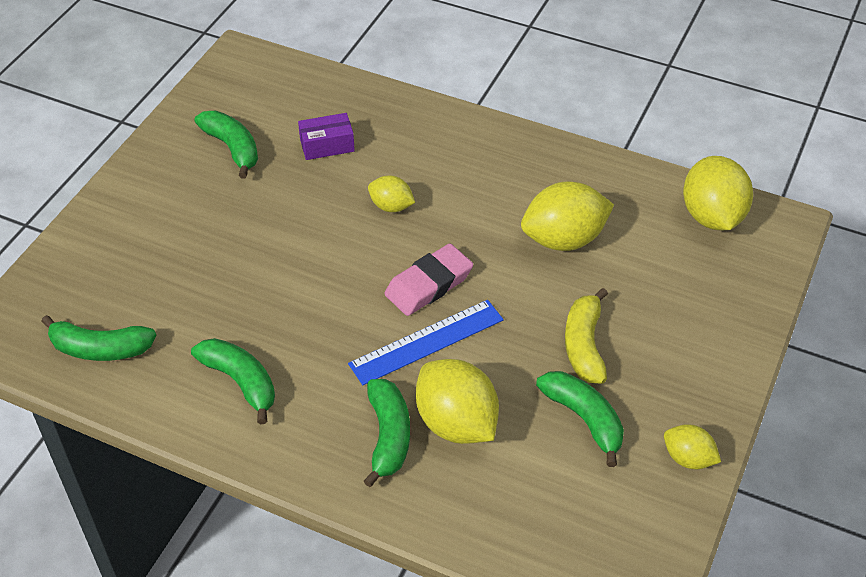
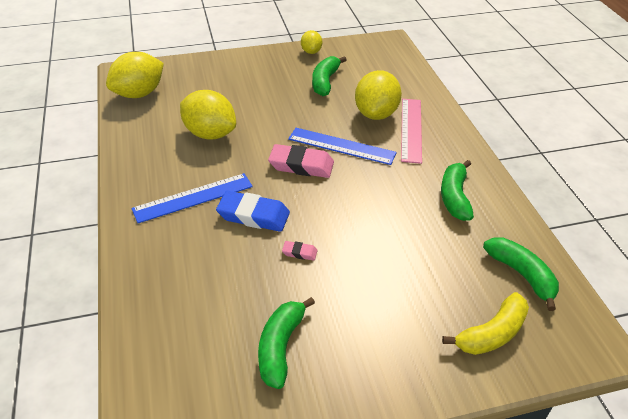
camera: 130 degrees left, 5 degrees down
purple box [298,113,355,160] -> none
green banana [364,379,410,487] -> pink ruler [401,99,422,164]
yellow lemon [368,176,415,212] -> blue eraser [216,191,290,232]
yellow banana [565,288,608,384] -> yellow banana moved to [442,292,529,355]
none -> blue ruler [131,173,253,223]
none -> pink eraser [282,241,317,261]

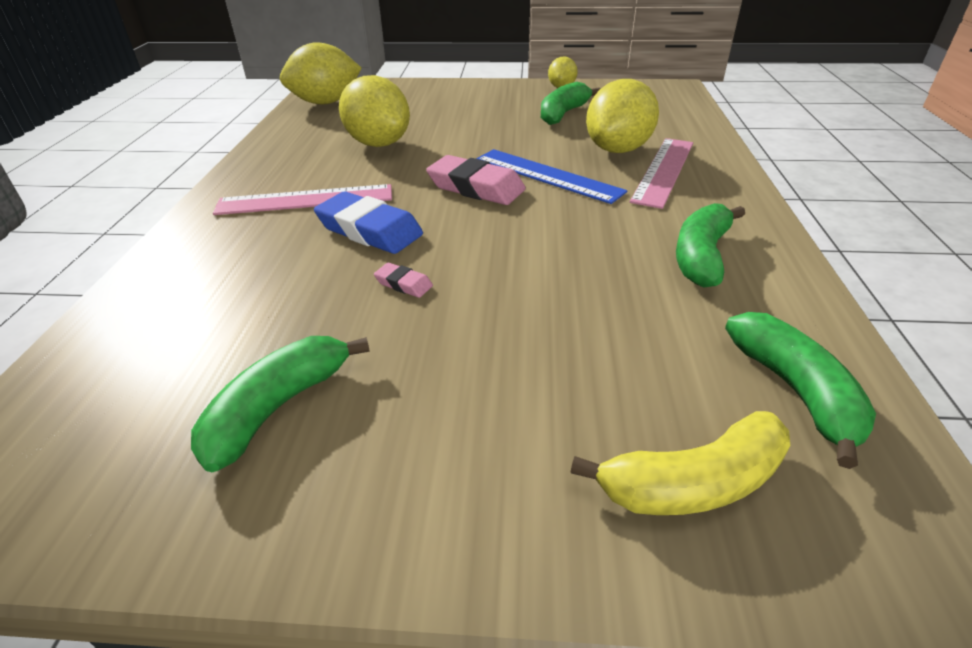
camera: 20 degrees right, 5 degrees down
blue ruler [131,173,253,223] -> pink ruler [213,184,392,215]

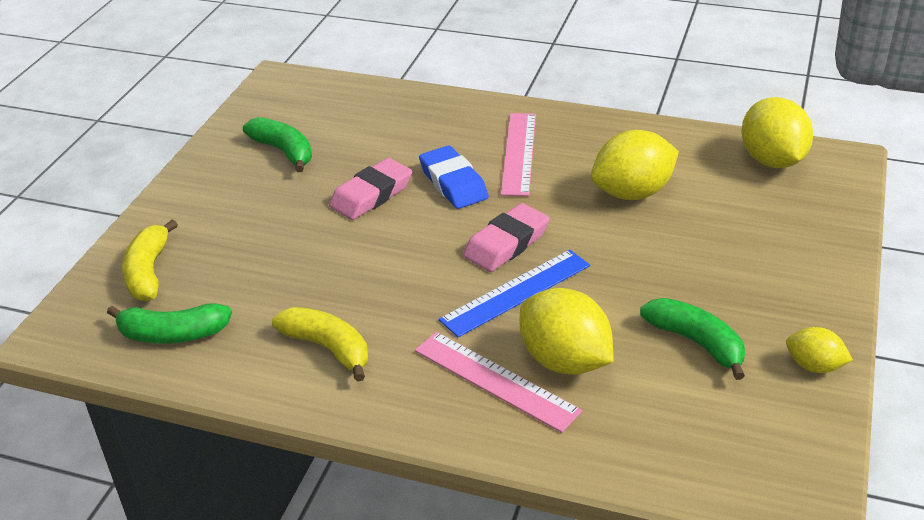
camera: 105 degrees right, 0 degrees up
blue eraser [314,191,423,254] -> blue eraser turned 75 degrees counterclockwise [419,146,489,209]
pink eraser [374,263,433,298] -> pink eraser [329,158,412,220], size x2.14
green banana [676,203,745,288] -> yellow banana [272,307,368,382]

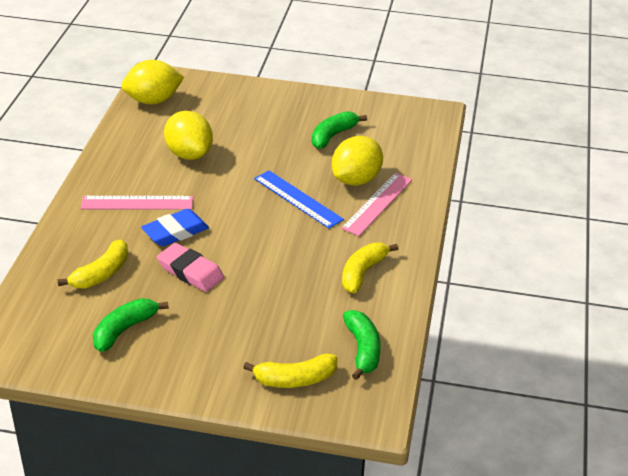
camera: 100 degrees left, 0 degrees up
pink eraser [463,203,550,272] -> none
yellow lemon [786,327,853,373] -> none
none -> yellow banana [57,240,128,289]

